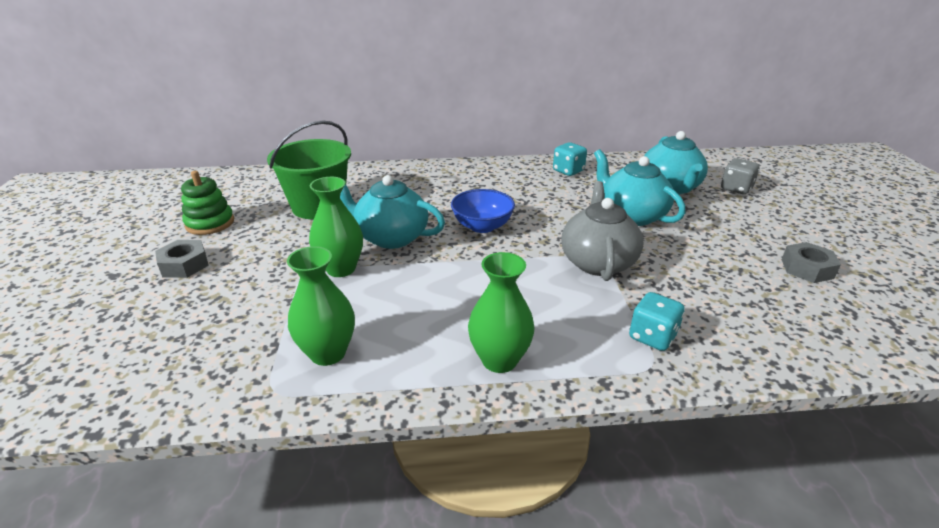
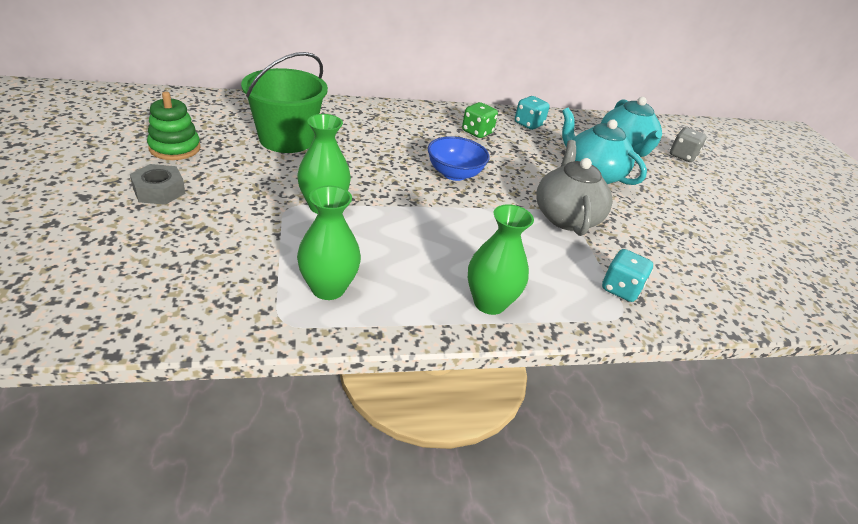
camera: 10 degrees left, 5 degrees up
turquoise teapot [340,175,445,249] -> none
grey nut [782,242,841,283] -> none
none -> green dice [462,102,498,138]

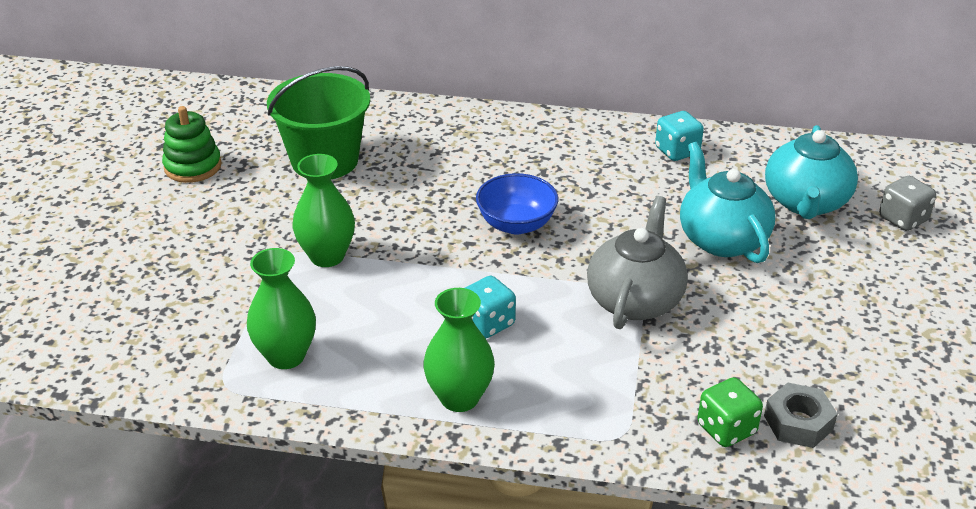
camera: 25 degrees right, 0 degrees up
grey nut [130,164,185,205] -> grey nut moved to [764,383,838,448]
green dice [462,102,498,138] -> green dice moved to [698,377,763,447]
turquoise dice [602,249,653,302] -> turquoise dice moved to [465,276,516,338]

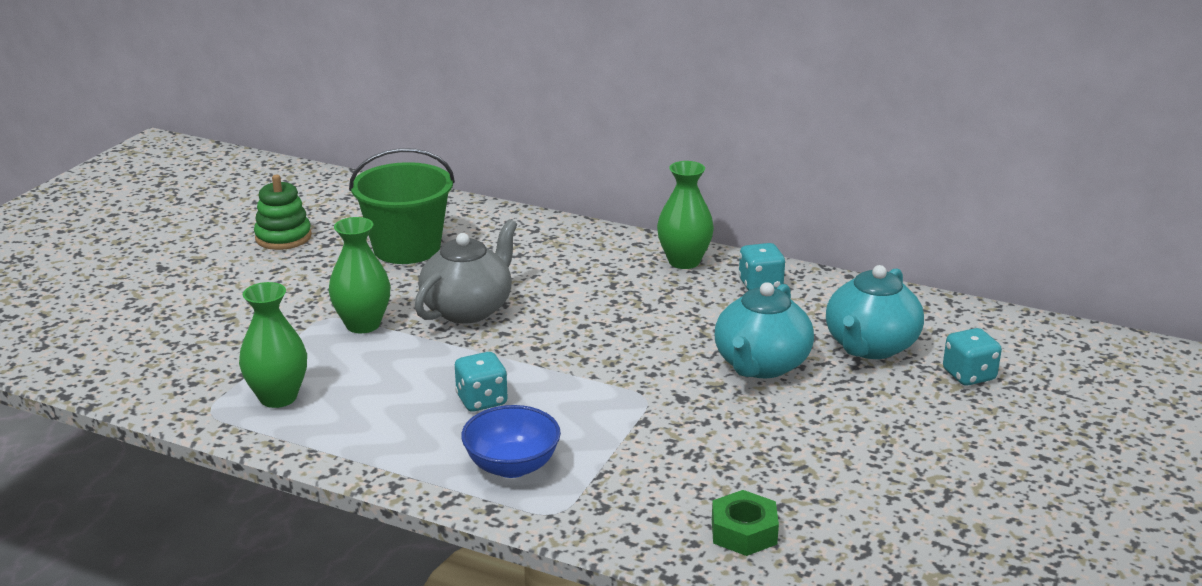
camera: 15 degrees right, 10 degrees down
green vase [423,288,495,412] -> green vase moved to [657,161,714,269]
blue bowl [476,173,558,234] -> blue bowl moved to [461,405,561,478]
grey teapot [587,196,688,329] -> grey teapot moved to [415,219,517,324]
turquoise teapot [680,142,775,263] -> turquoise teapot turned 150 degrees counterclockwise [715,282,814,378]
green dice [698,377,763,447] -> none
grey nut [764,383,838,448] -> green nut [712,490,779,556]
grey dice [879,176,936,231] -> turquoise dice [943,328,1002,386]

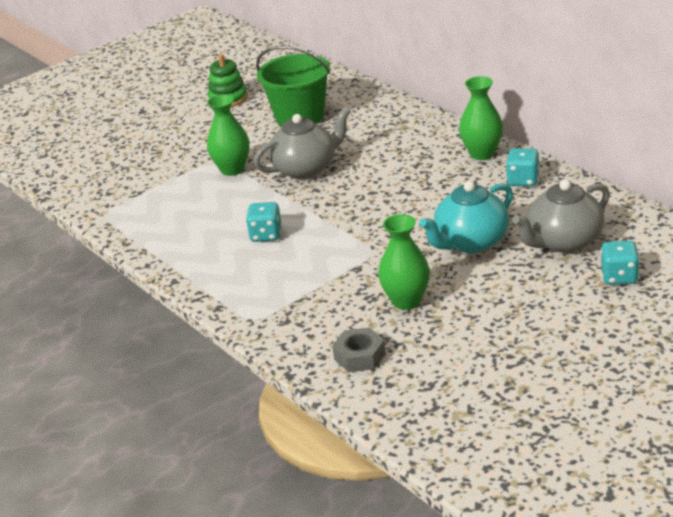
camera: 30 degrees right, 5 degrees up
green vase [239,282,307,408] -> green vase moved to [378,214,430,310]
blue bowl [461,405,561,478] -> none
green nut [712,490,779,556] -> grey nut [332,327,386,372]
turquoise teapot [826,265,924,359] -> grey teapot [512,180,610,253]

